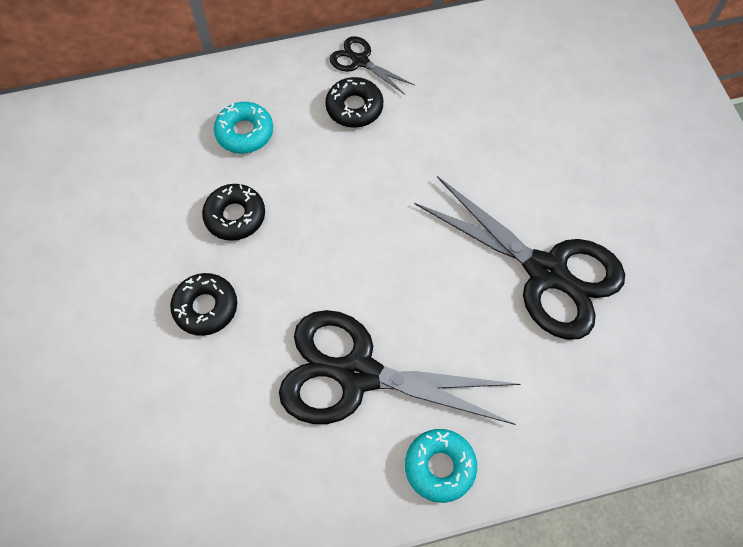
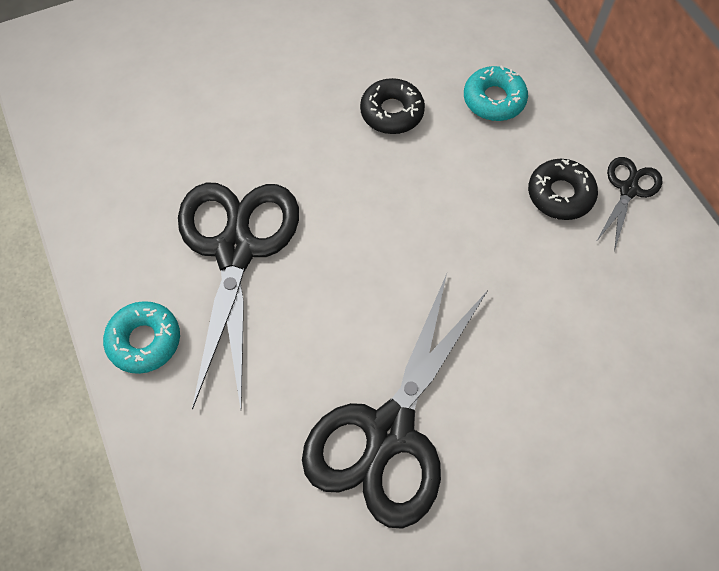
camera: 80 degrees right, 0 degrees up
black donut [170,273,237,336] -> none

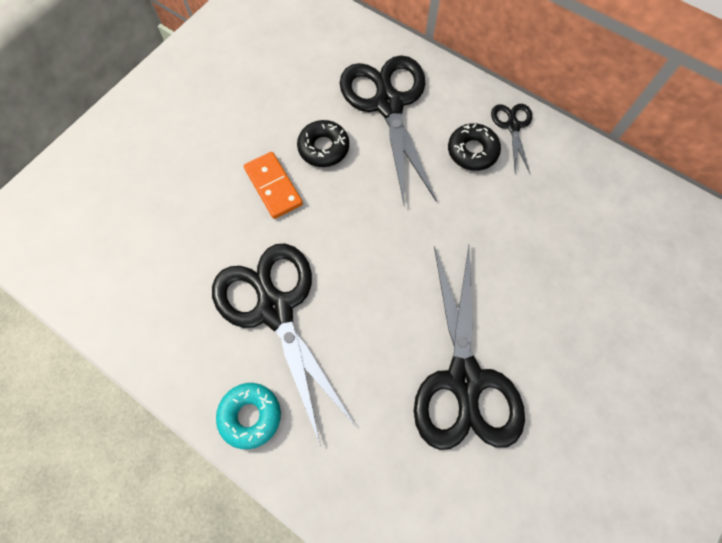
camera: 30 degrees left, 5 degrees up
turquoise donut [464,65,528,121] -> black scissors [340,55,436,204]
none -> orange domino [244,152,303,219]

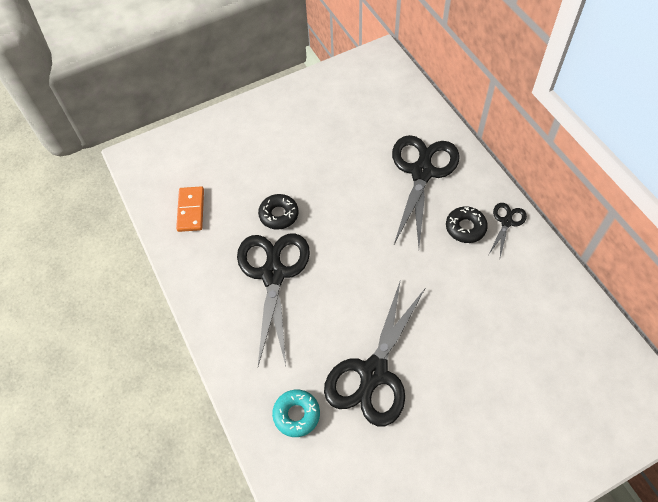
camera: 30 degrees right, 10 degrees down
turquoise donut [216,383,281,449] -> turquoise donut moved to [272,390,320,437]
orange domino [244,152,303,219] -> orange domino moved to [176,186,204,232]
black donut [297,120,349,167] -> black donut moved to [258,194,299,230]

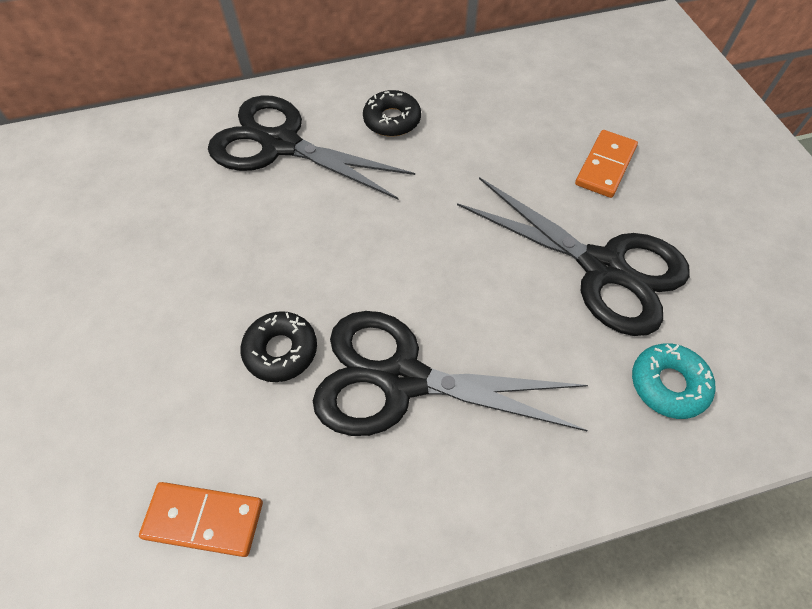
camera: 80 degrees left, 0 degrees up
black scissors [489,203,527,257] -> none
none -> orange domino [575,130,638,198]

